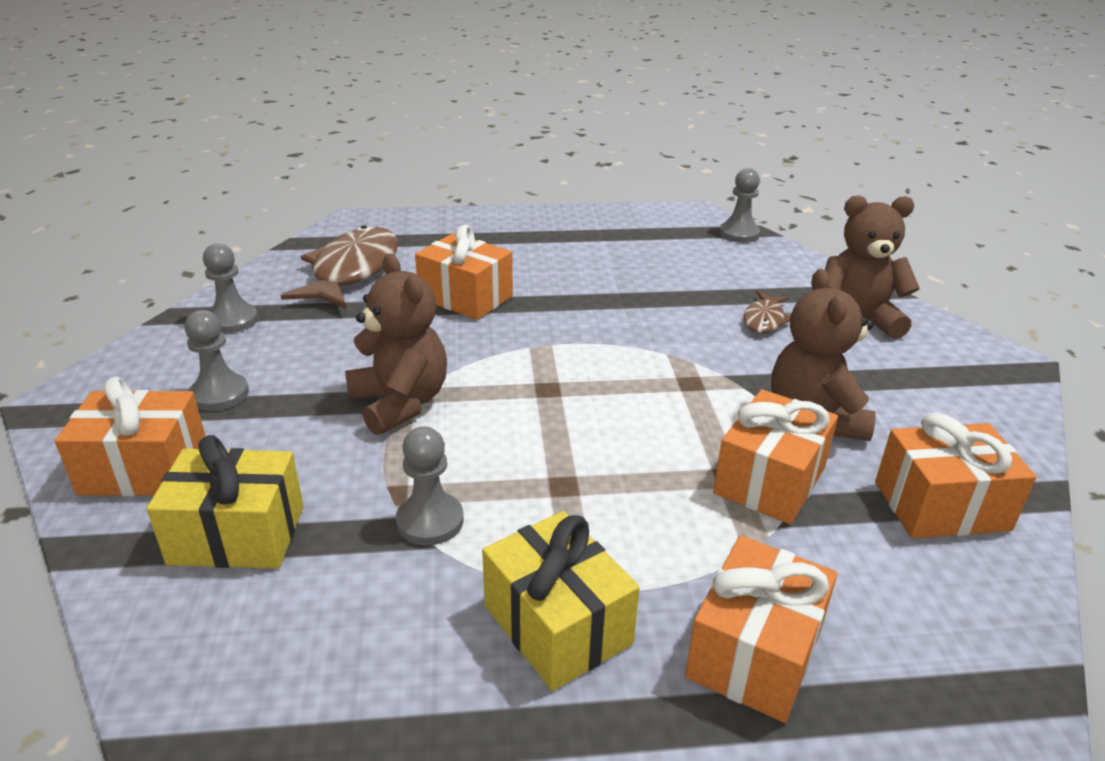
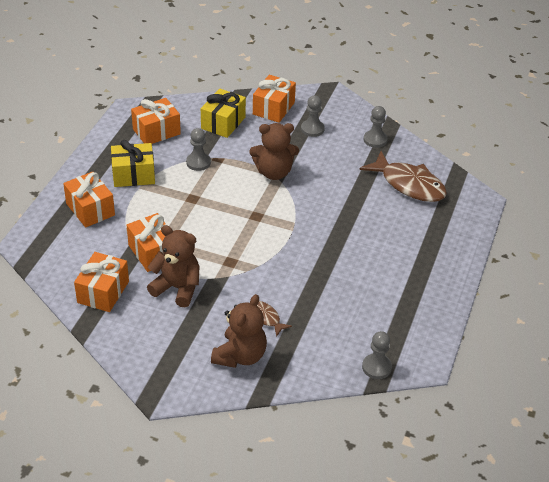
camera: 115 degrees right, 10 degrees up
orange gift [415,225,513,320] -> orange gift moved to [131,98,181,144]

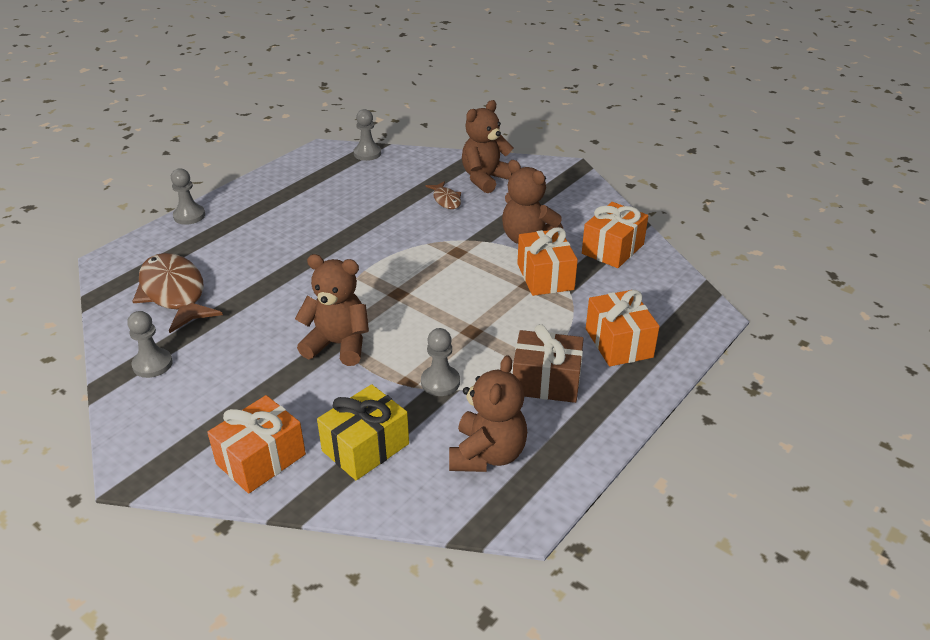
camera: 160 degrees left, 5 degrees down
yellow gift [111,140,155,187] -> brown gift [513,324,584,403]
orange gift [131,98,181,144] -> brown teddy bear [449,355,527,472]
grey pawn [301,95,325,137] -> grey pawn moved to [171,168,205,225]

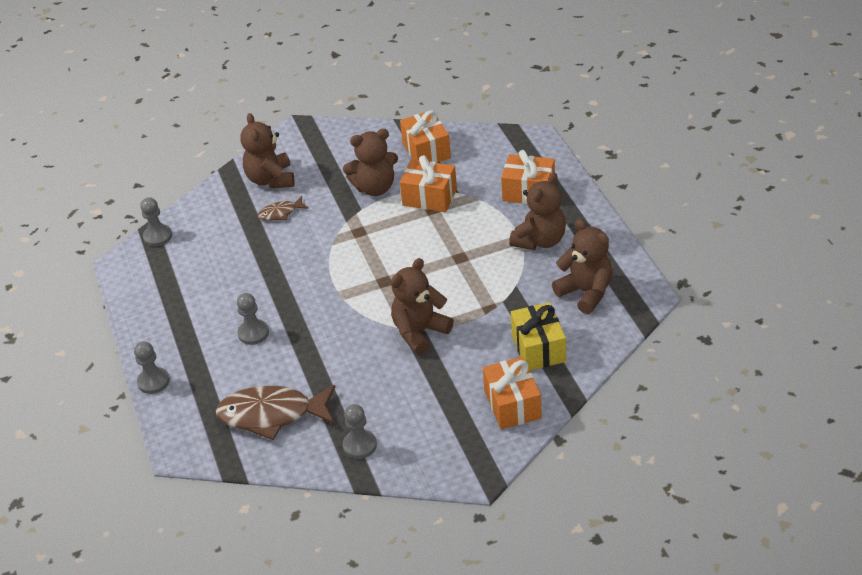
camera: 55 degrees left, 5 degrees up
grey pawn [421,328,460,396] -> grey pawn moved to [237,293,269,345]
brown fish [425,181,461,209] -> brown fish turned 150 degrees clockwise [258,196,309,220]
brown gift [513,324,584,403] -> brown teddy bear [509,173,566,250]

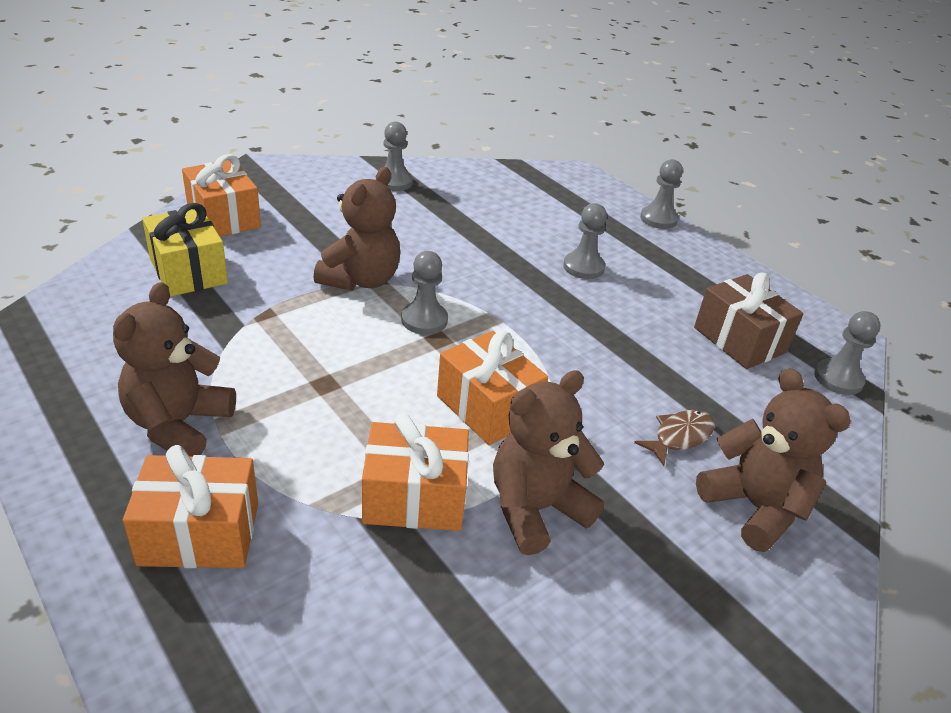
camera: 155 degrees right, 5 degrees down
brown fish [216,385,335,440] -> none
orange gift [400,110,451,163] -> orange gift moved to [437,331,548,445]
brown teddy bear [552,219,612,314] -> none
none -> grey pawn [401,251,448,335]
none -> brown gift [694,273,803,369]

